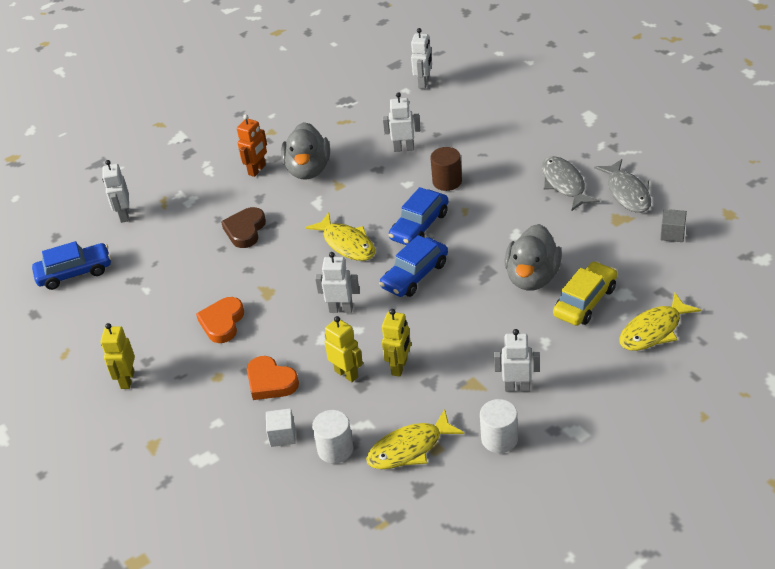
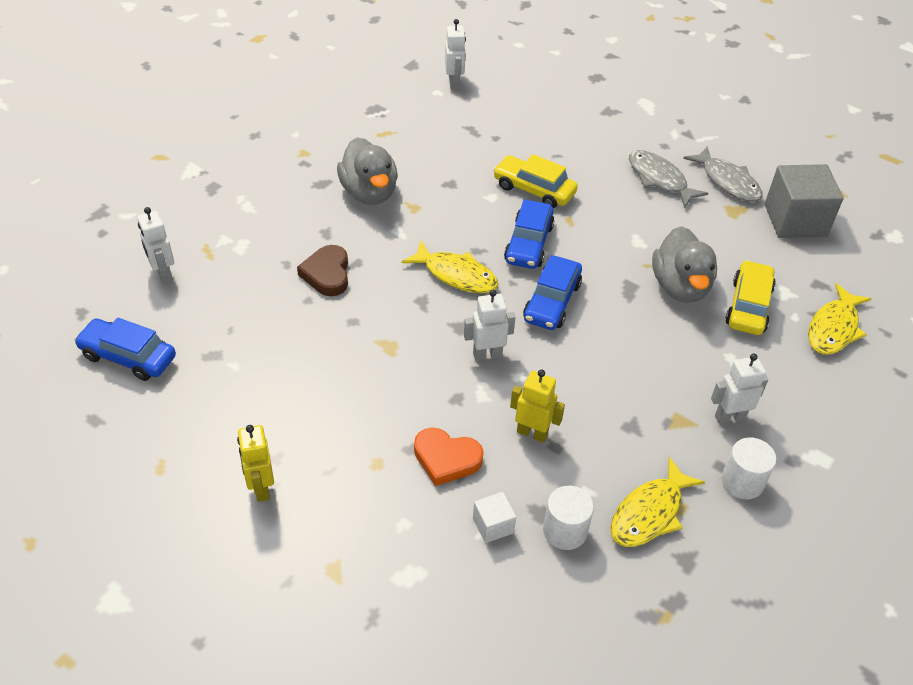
camera: 25 degrees left, 5 degrees up
blue car [32,241,111,290] -> blue car turned 120 degrees counterclockwise [74,318,176,381]
orange heart [196,297,244,343] -> none
orange robot [237,114,267,177] -> none
white robot [382,92,420,152] -> none
yellow robot [382,309,411,377] -> none
brown cylinder [430,147,462,191] -> yellow car [493,154,578,208]
grey cube [660,209,687,242] -> grey cube [765,164,844,238], size x2.11

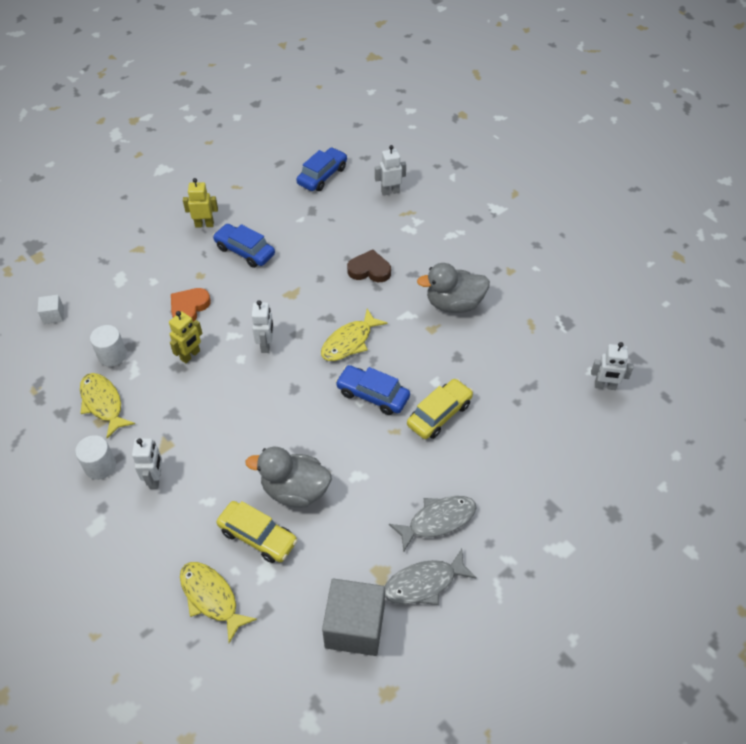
camera: 105 degrees right, 5 degrees up
white cube [473,492,516,543] -> white cube moved to [37,295,64,324]
blue car [523,255,582,330] -> blue car moved to [213,224,275,268]

